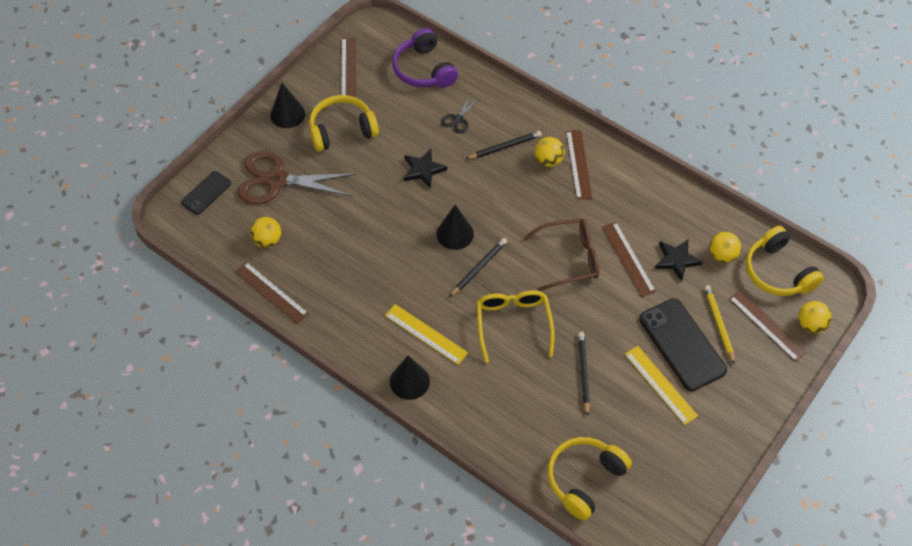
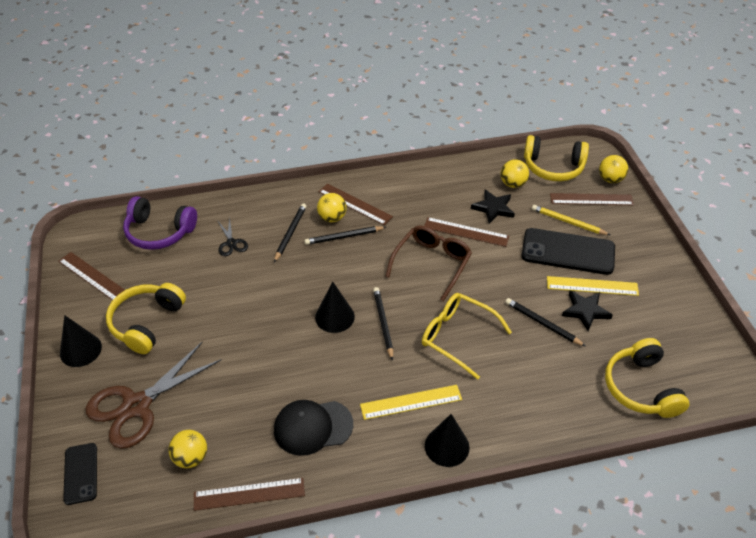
camera: 50 degrees left, 10 degrees down
black star [404,149,447,188] -> black star moved to [562,290,613,331]
none -> black cap [274,400,353,456]
none -> black pencil [304,226,386,245]

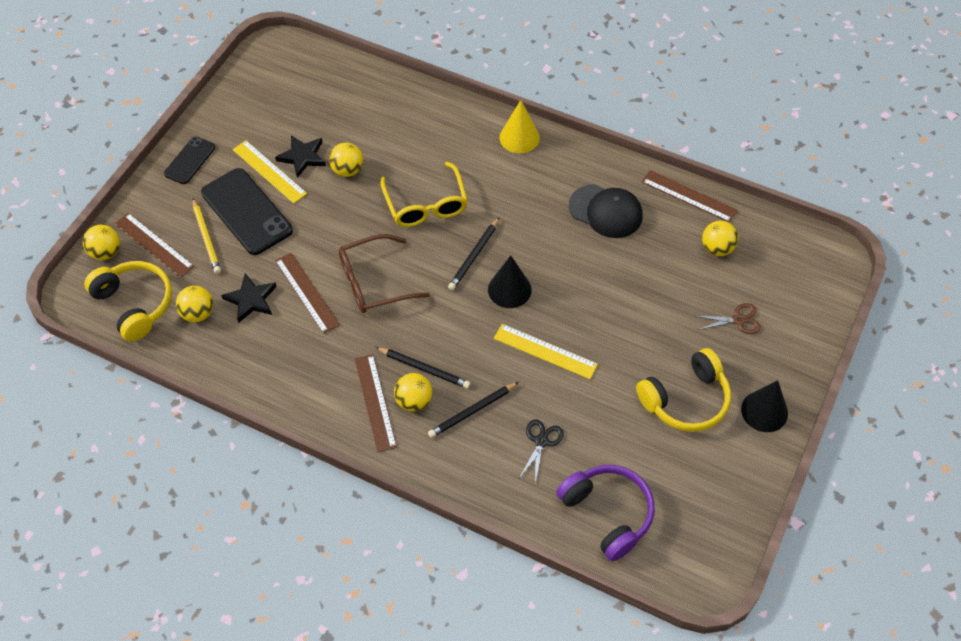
camera: 140 degrees left, 10 degrees up
brown ruler [58,252,125,300] -> none
black phone [63,443,97,505] -> black phone moved to [164,137,215,184]
brown scissors [86,342,222,449] -> brown scissors [696,303,761,334], size x0.46
yellow ruler [360,385,462,420] -> yellow ruler moved to [494,324,598,379]
black cone [425,414,470,467] -> yellow cone [500,100,540,153]
black pencil [505,298,585,346] -> yellow ball [329,143,363,177]
yellow headphones [605,338,689,418] -> none

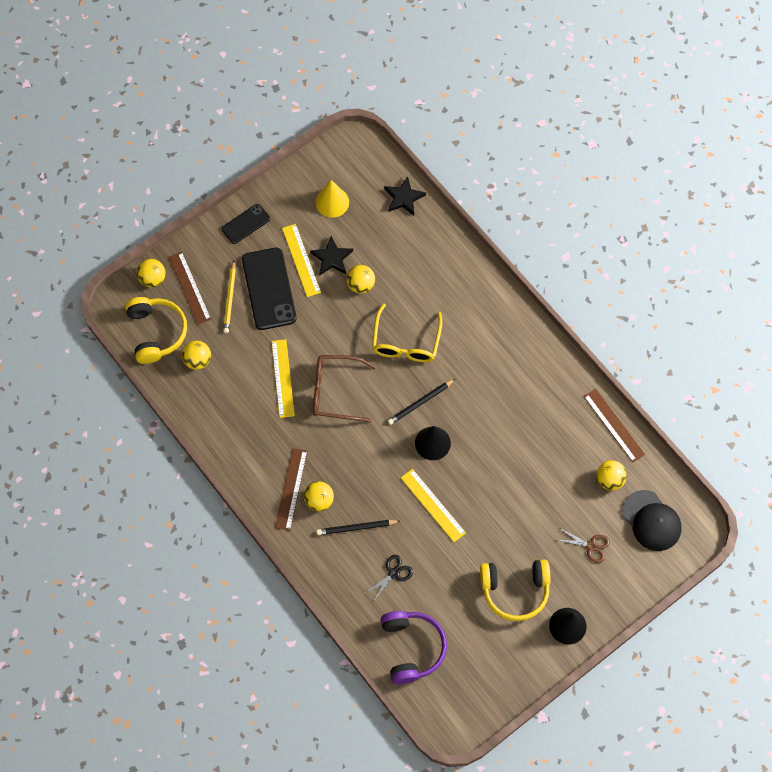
camera: 25 degrees right, 10 degrees up
black star [221,273,277,323] -> black star moved to [384,176,426,216]
brown ruler [275,253,340,334] -> yellow ruler [271,339,295,418]
black pencil [375,347,471,389] -> none
yellow cone [500,100,540,153] -> yellow cone moved to [315,180,349,218]
black cap [569,184,643,238] -> black cap moved to [622,490,682,551]

